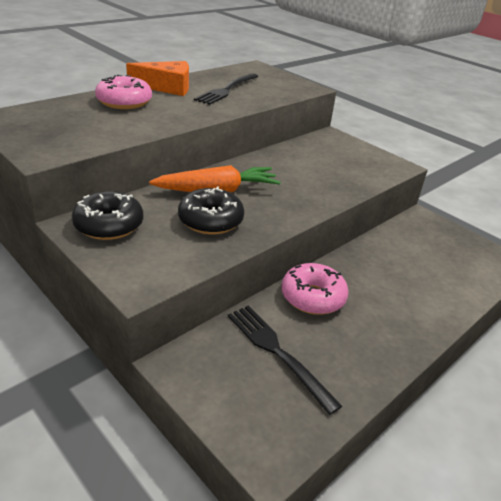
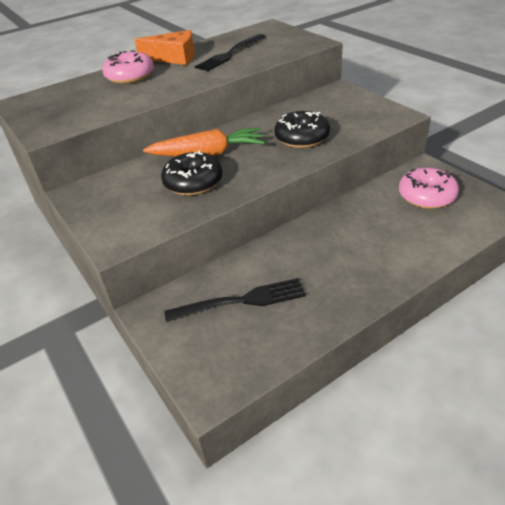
camera: 15 degrees right, 5 degrees up
black donut [72,191,143,240] -> black donut moved to [274,111,330,148]
black fork [228,306,342,415] -> black fork turned 105 degrees clockwise [164,278,306,322]
pink donut [281,263,349,315] -> pink donut moved to [399,167,459,209]

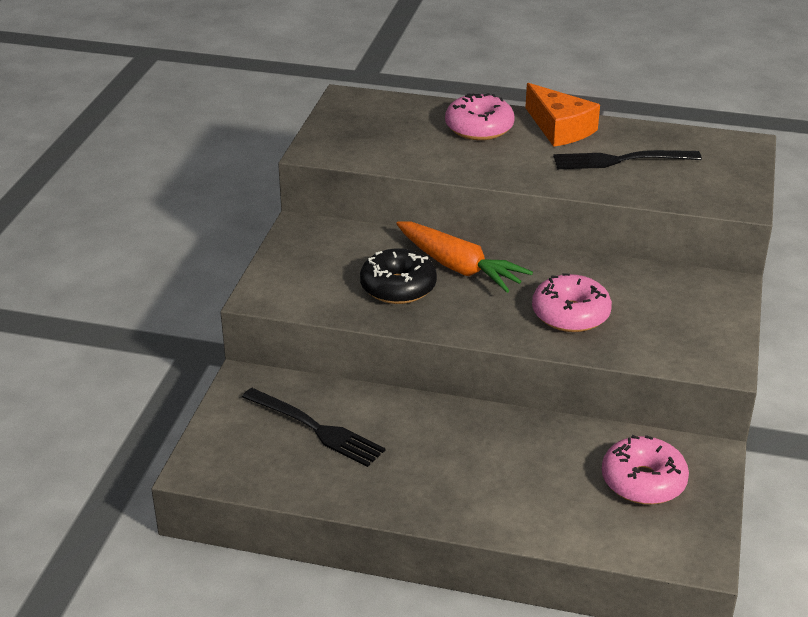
camera: 45 degrees right, 5 degrees down
black donut [274,111,330,148] -> pink donut [532,273,612,332]

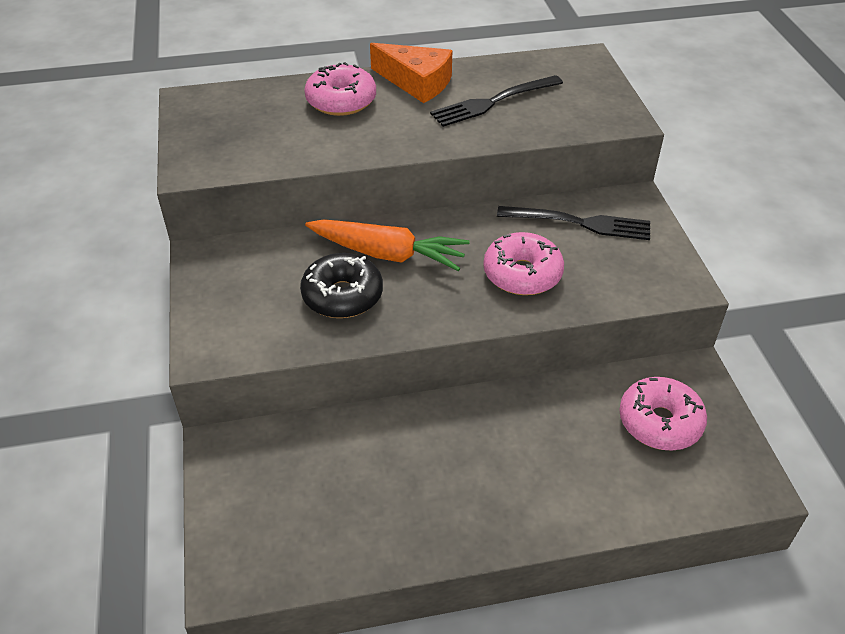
camera: 25 degrees left, 10 degrees up
black fork [242,388,385,467] -> black fork moved to [497,206,650,240]

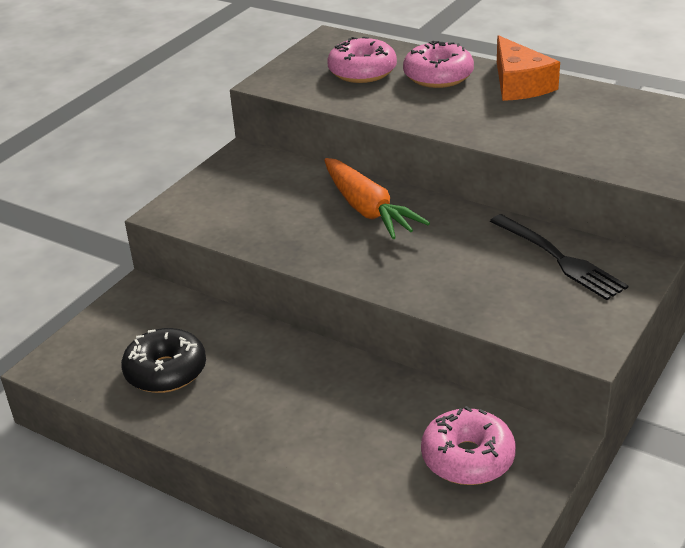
camera: 45 degrees right, 10 degrees down
black donut [300,253,383,318] -> black donut moved to [121,328,206,393]
black fork [430,75,563,127] -> none
pink donut [483,232,564,295] -> pink donut moved to [327,36,397,83]

